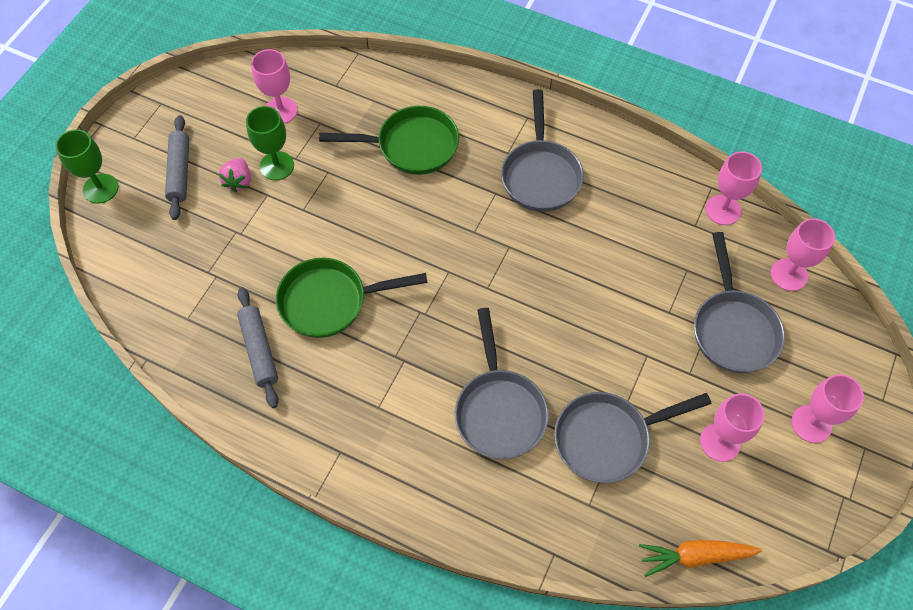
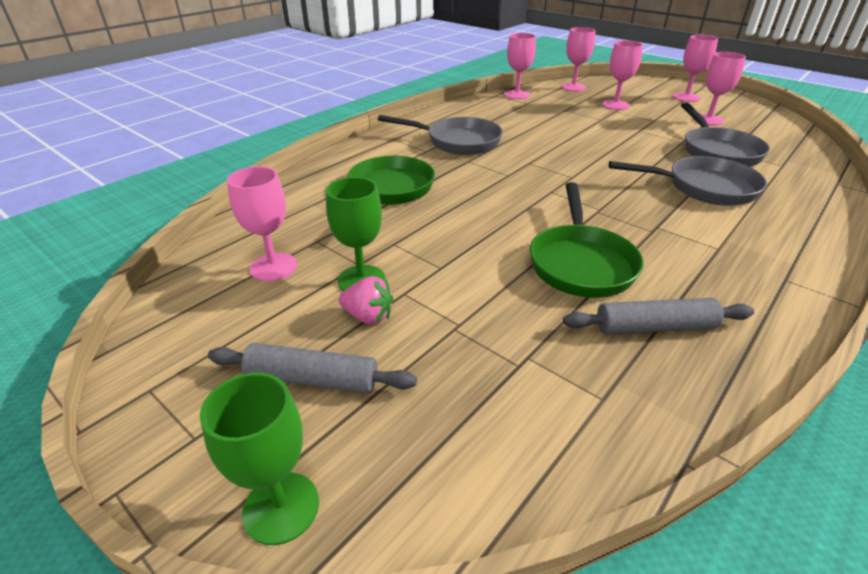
camera: 75 degrees left, 25 degrees down
orange carrot [639,540,762,577] -> none
grey pan [694,232,785,373] -> pink goblet [602,40,643,110]

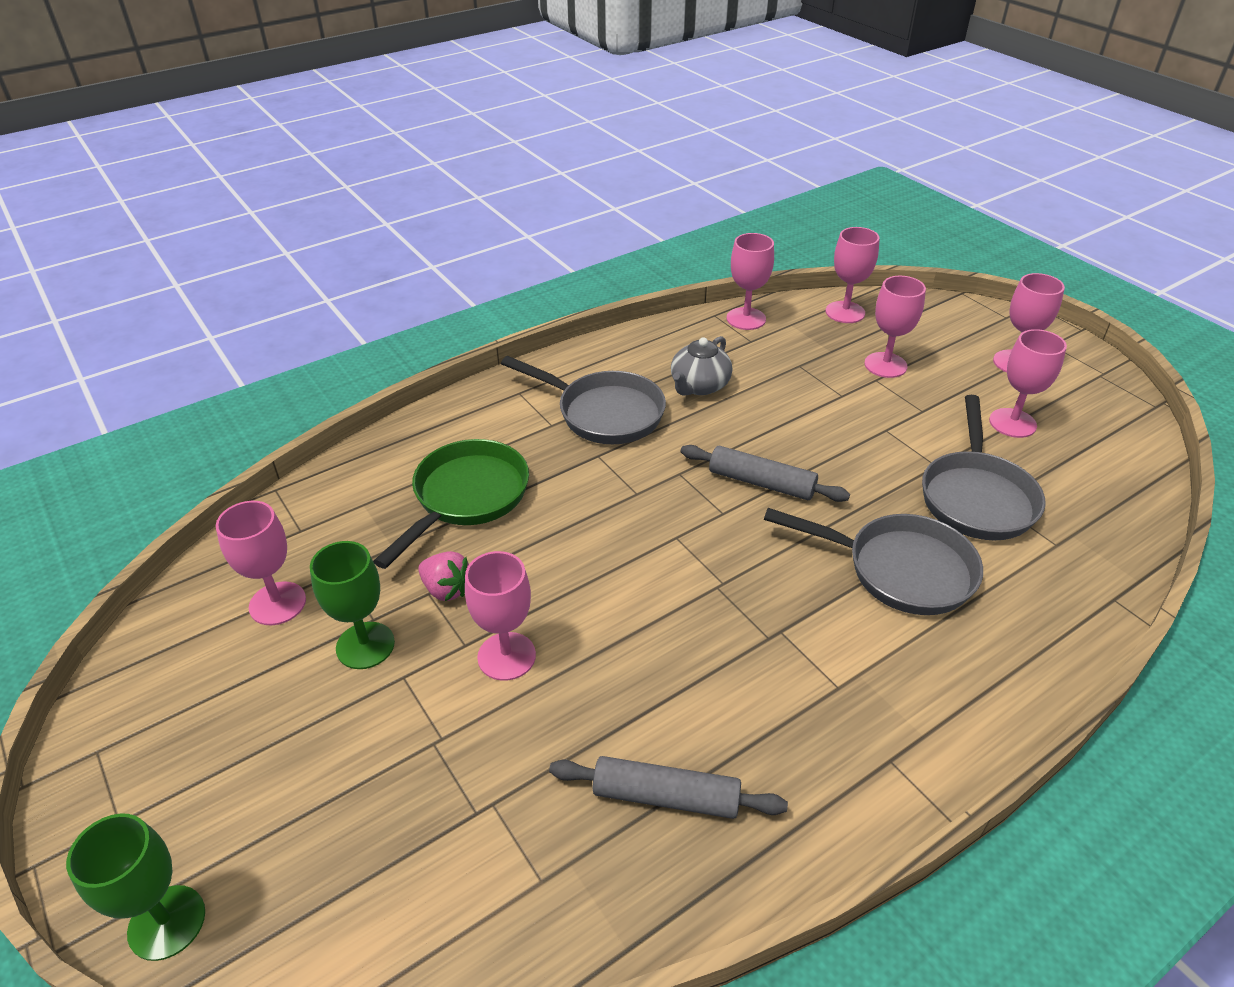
camera: 15 degrees right, 5 degrees up
grey rolling pin [208,343,417,393] -> grey rolling pin moved to [681,445,850,502]
pink strawberry [339,276,393,325] -> pink strawberry moved to [418,551,469,601]
green pan [530,182,644,298] -> none
none -> pink goblet [465,551,536,681]
none -> grey teapot [671,336,732,395]

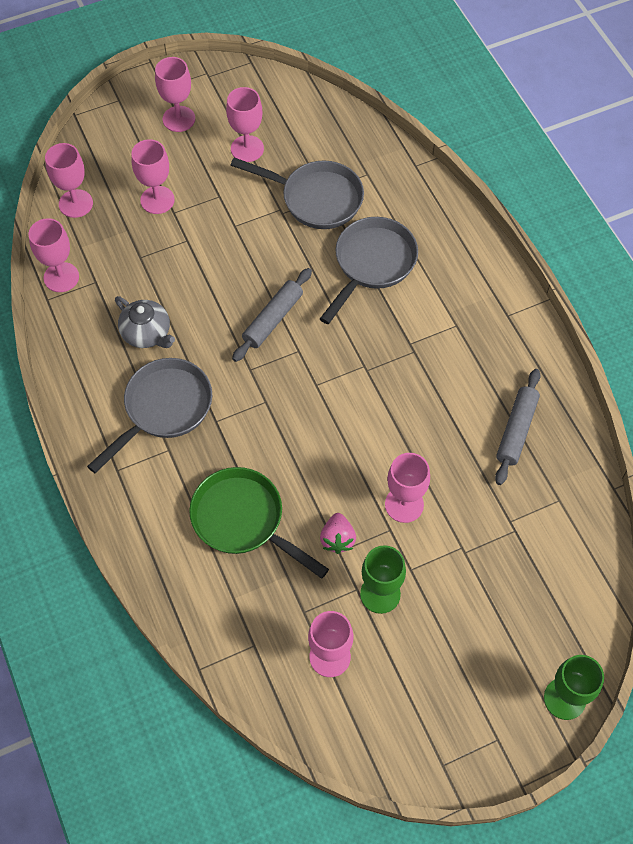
camera: 80 degrees left, 20 degrees up
pink strawberry [418,551,469,601] -> pink strawberry turned 135 degrees clockwise [320,513,356,554]

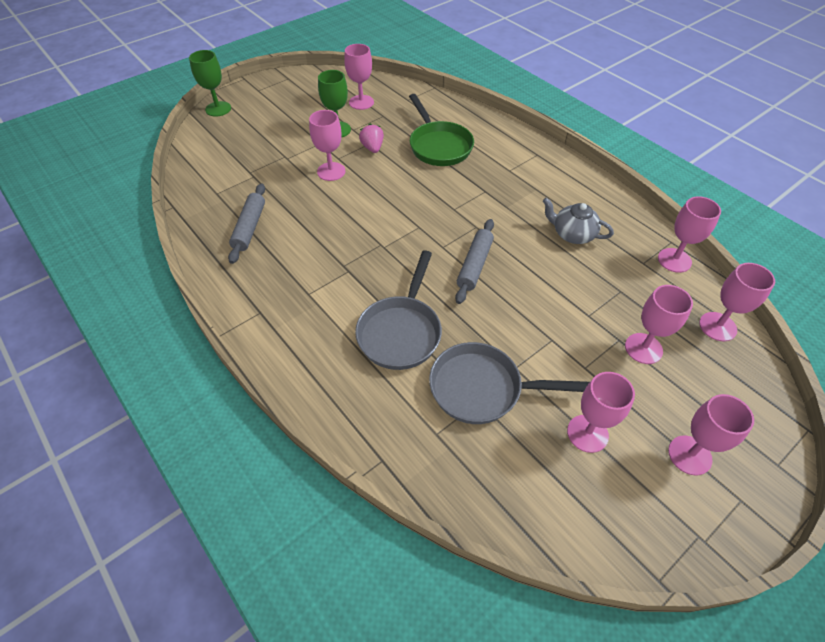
camera: 165 degrees right, 10 degrees down
grey pan [87,358,212,473] -> none
green pan [189,467,329,579] -> green pan turned 45 degrees clockwise [409,94,474,166]

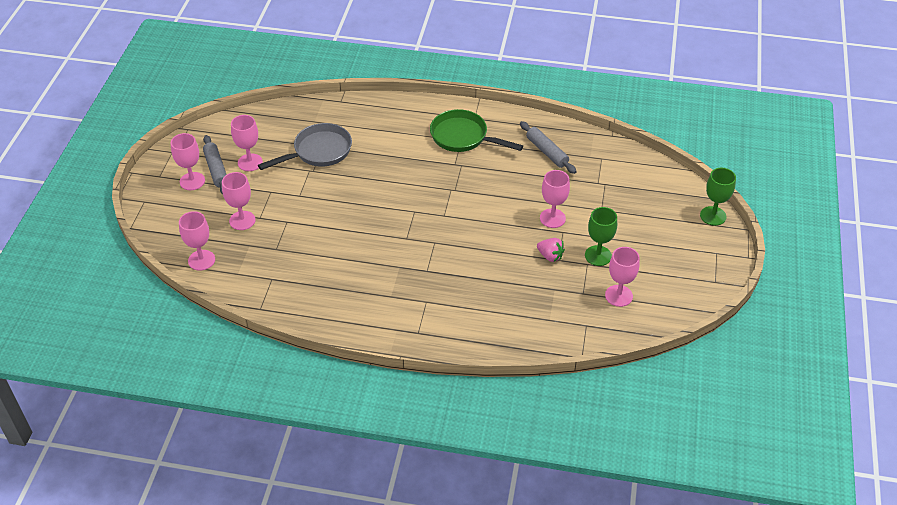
camera: 140 degrees right, 5 degrees down
grey pan [355,250,442,370] -> none
green pan [409,94,474,166] -> green pan moved to [430,109,523,152]
grey rolling pin [455,219,494,304] -> grey rolling pin moved to [203,135,227,195]
grey teapot [543,198,614,244] -> none
pink goblet [658,196,721,273] -> none

